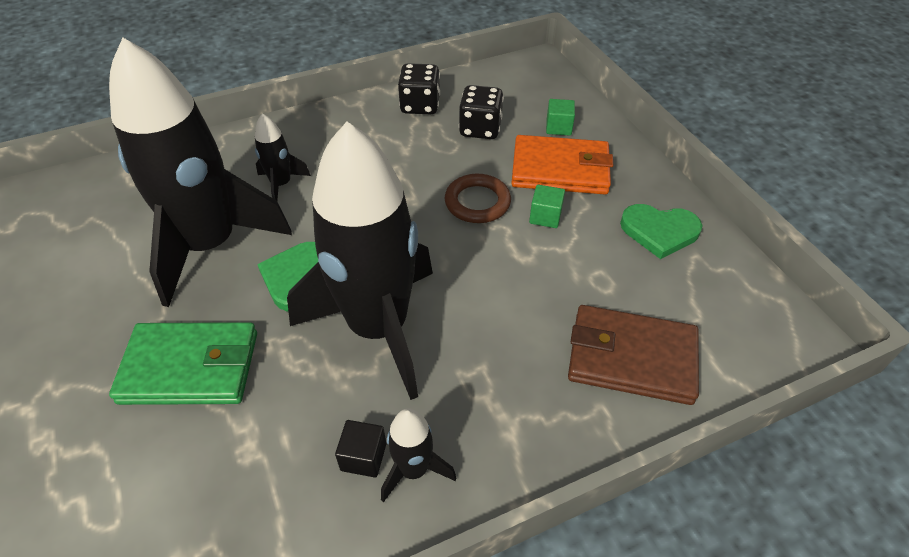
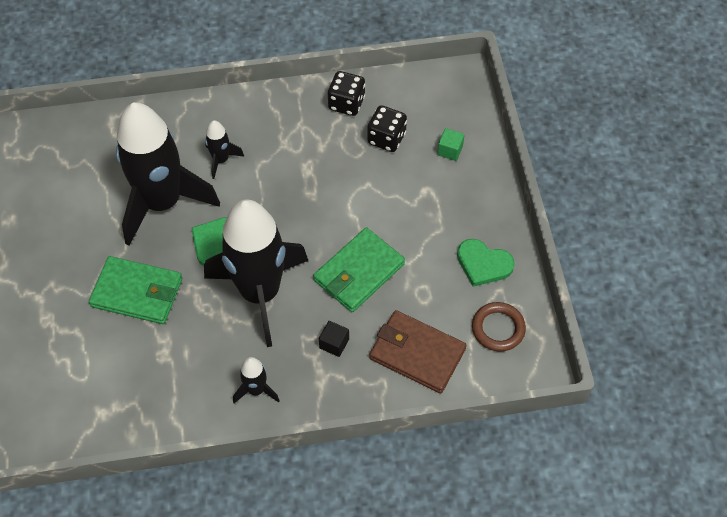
camera: 15 degrees right, 10 degrees up
black cube [335,420,386,477] -> black cube moved to [319,321,349,357]
brown ring [445,174,511,223] -> brown ring moved to [472,302,526,352]
orange wallet [511,135,613,195] -> none
green cube [529,185,565,228] -> none
none -> green wallet [313,227,405,312]

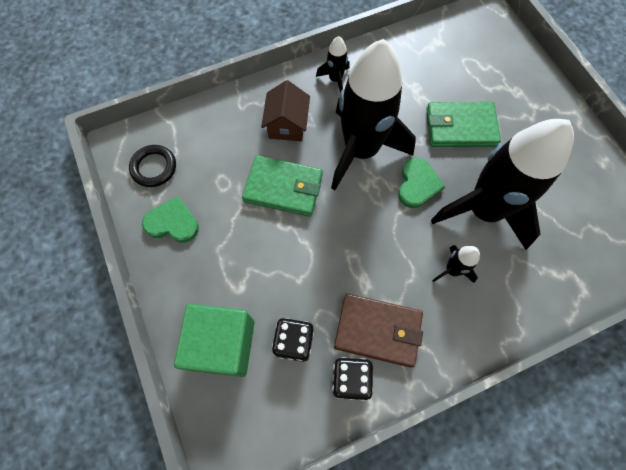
camera: 165 degrees right, 10 degrees up
green wallet [313,227,405,312] -> green wallet turned 75 degrees clockwise [242,155,323,217]
black cube [319,321,349,357] -> brown house [261,80,310,141]
brown wallet [369,310,466,393] -> brown wallet moved to [334,294,423,368]
green cube [437,128,464,161] -> green cube [174,304,255,377], size x2.49
brown ring [472,302,526,352] -> black ring [129,145,176,187]

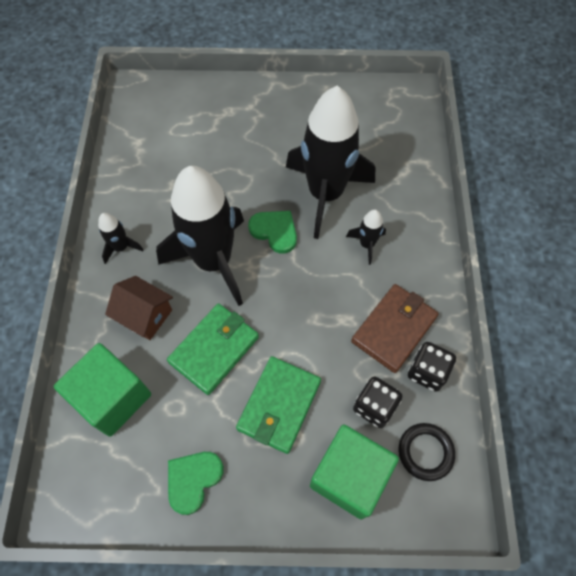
camera: 65 degrees left, 5 degrees down
black ring [129,145,176,187] -> black ring moved to [399,423,455,481]
green wallet [426,102,501,147] -> green wallet moved to [236,356,321,454]
none -> green cube [54,343,151,437]

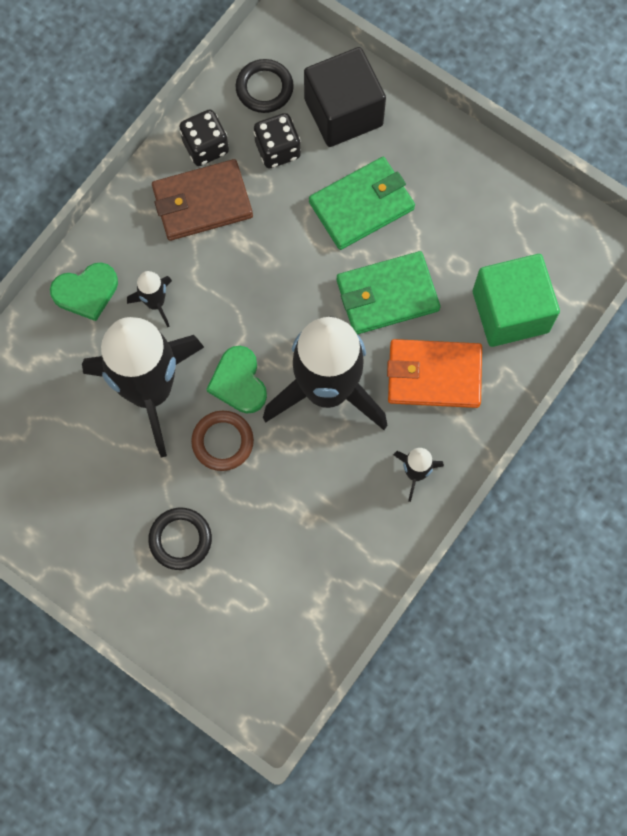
camera: 145 degrees left, 10 degrees up
brown house [105,276,173,340] -> orange wallet [387,339,482,408]
green heart [168,452,224,515] -> green heart moved to [50,262,118,321]
green cube [310,425,399,519] -> black cube [304,47,386,147]
none -> black ring [148,508,212,570]
none -> brown ring [191,411,254,471]

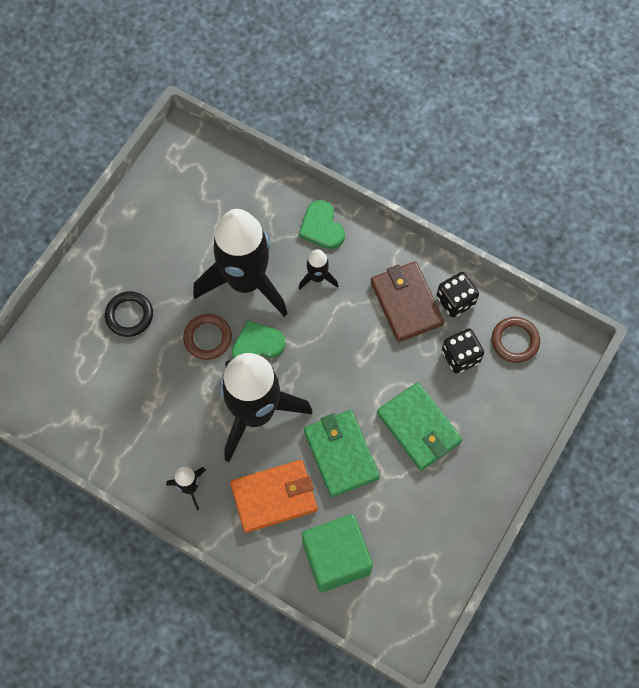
camera: 85 degrees right, 5 degrees down
black ring [236,59,294,113] -> brown ring [492,317,540,363]
black cube [304,47,386,147] -> none
orange wallet [387,339,482,408] -> orange wallet turned 75 degrees clockwise [230,460,317,533]

